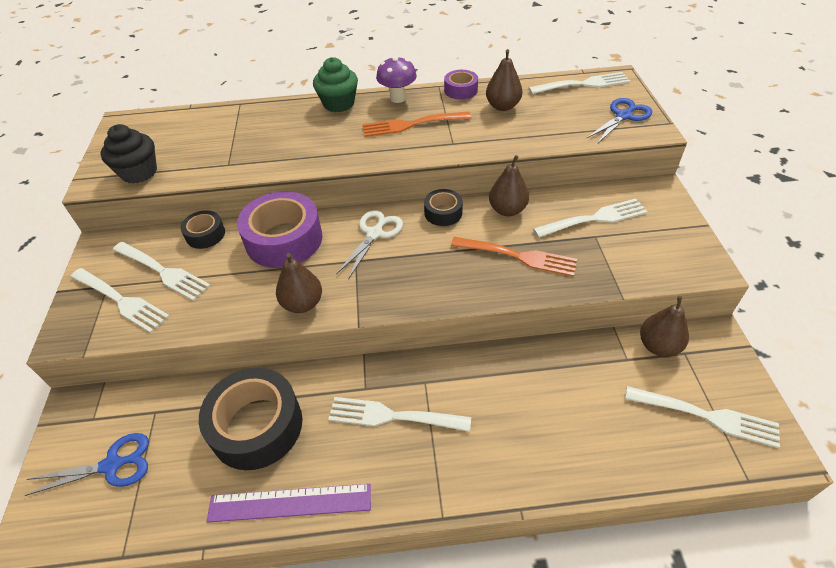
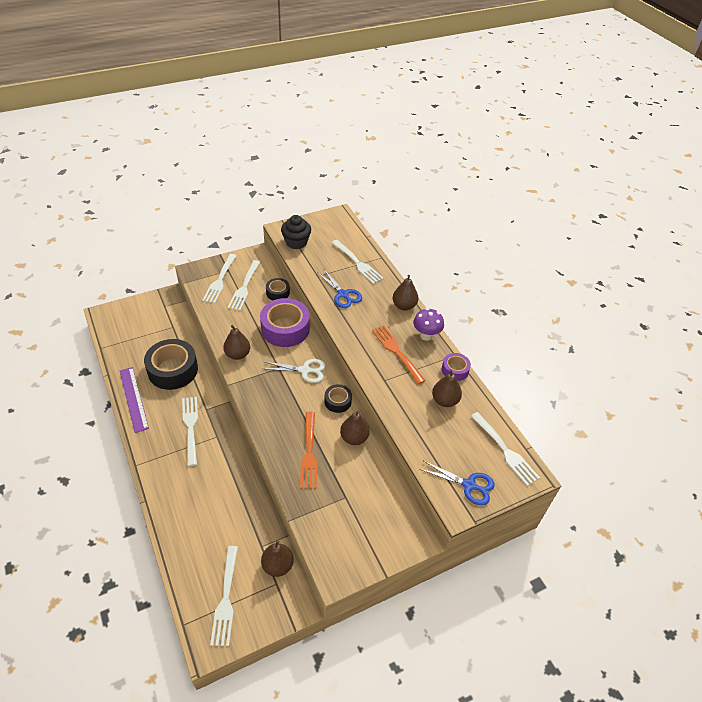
camera: 65 degrees right, 0 degrees up
blue scissors [25,433,149,496] -> blue scissors moved to [317,270,362,308]
green cupcake [313,57,358,112] -> brown pear [393,275,418,311]
white fork [533,199,648,238] -> white fork moved to [332,240,384,284]

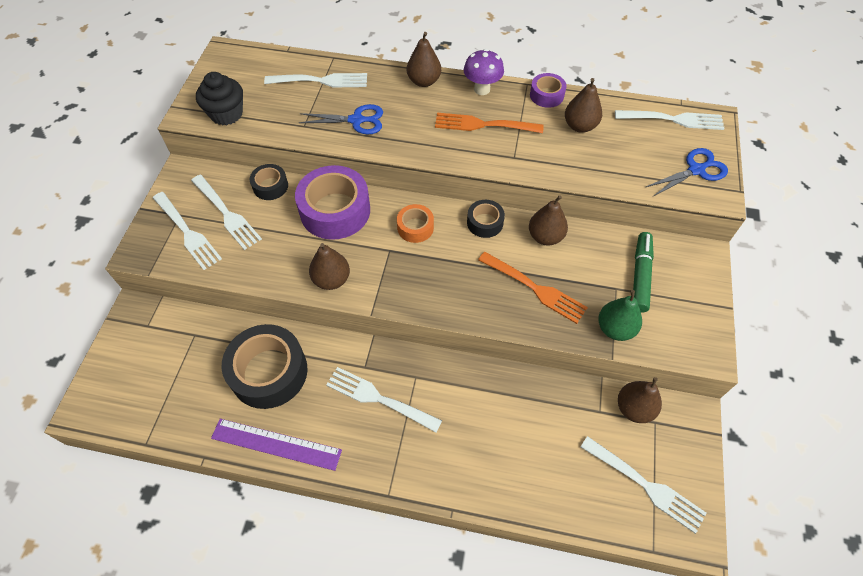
camera: 50 degrees left, 10 degrees up
white scissors [264,359,325,383] -> orange tape [397,204,434,243]
none -> green pear [598,290,642,341]
none -> green marker [633,232,654,313]

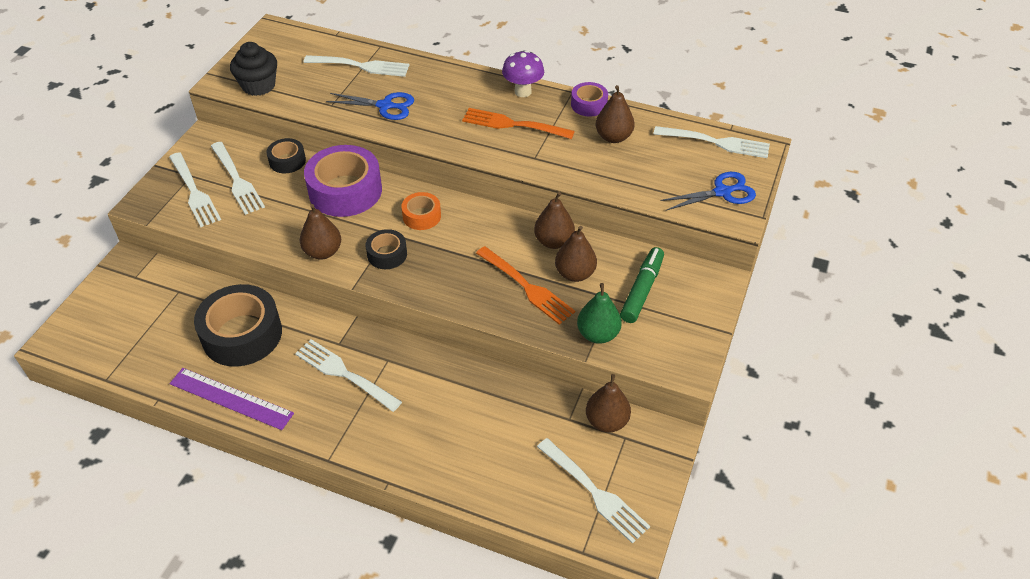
camera: 10 degrees right, 10 degrees down
brown pear [407,32,441,87] -> brown pear moved to [555,226,597,282]
black tape [467,200,505,238] -> black tape moved to [366,229,407,269]

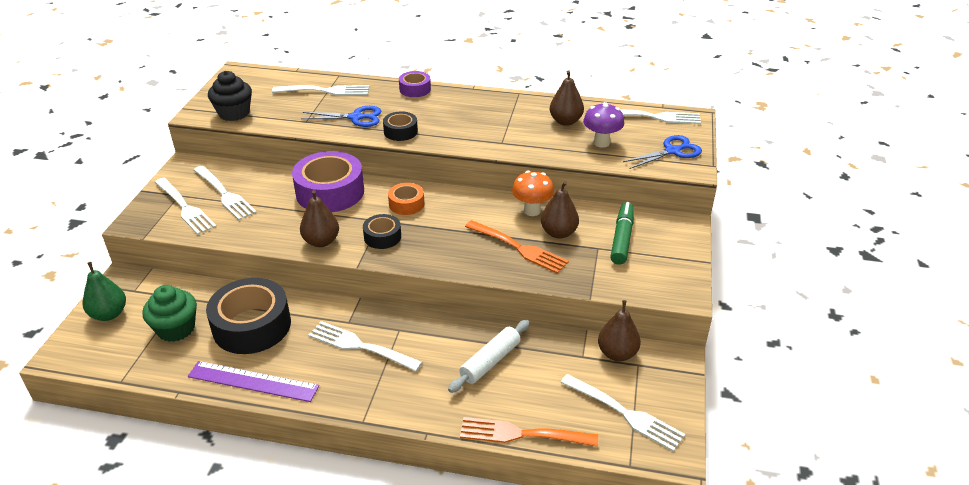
camera: 10 degrees left, 10 degrees down
black tape [266,138,306,173] -> black tape moved to [383,111,418,141]
orange fork [462,108,575,139] -> orange fork moved to [460,417,598,447]
purple mushroom [502,50,544,97] -> purple mushroom moved to [583,102,624,148]
brown pear [534,192,575,249] -> orange mushroom [512,170,554,216]
purple tape [571,82,608,117] -> purple tape moved to [399,71,431,97]
green pear [577,283,622,344] -> green pear moved to [83,262,126,321]
none -> green cupcake [142,285,197,342]
none -> white rolling pin [448,320,530,393]

